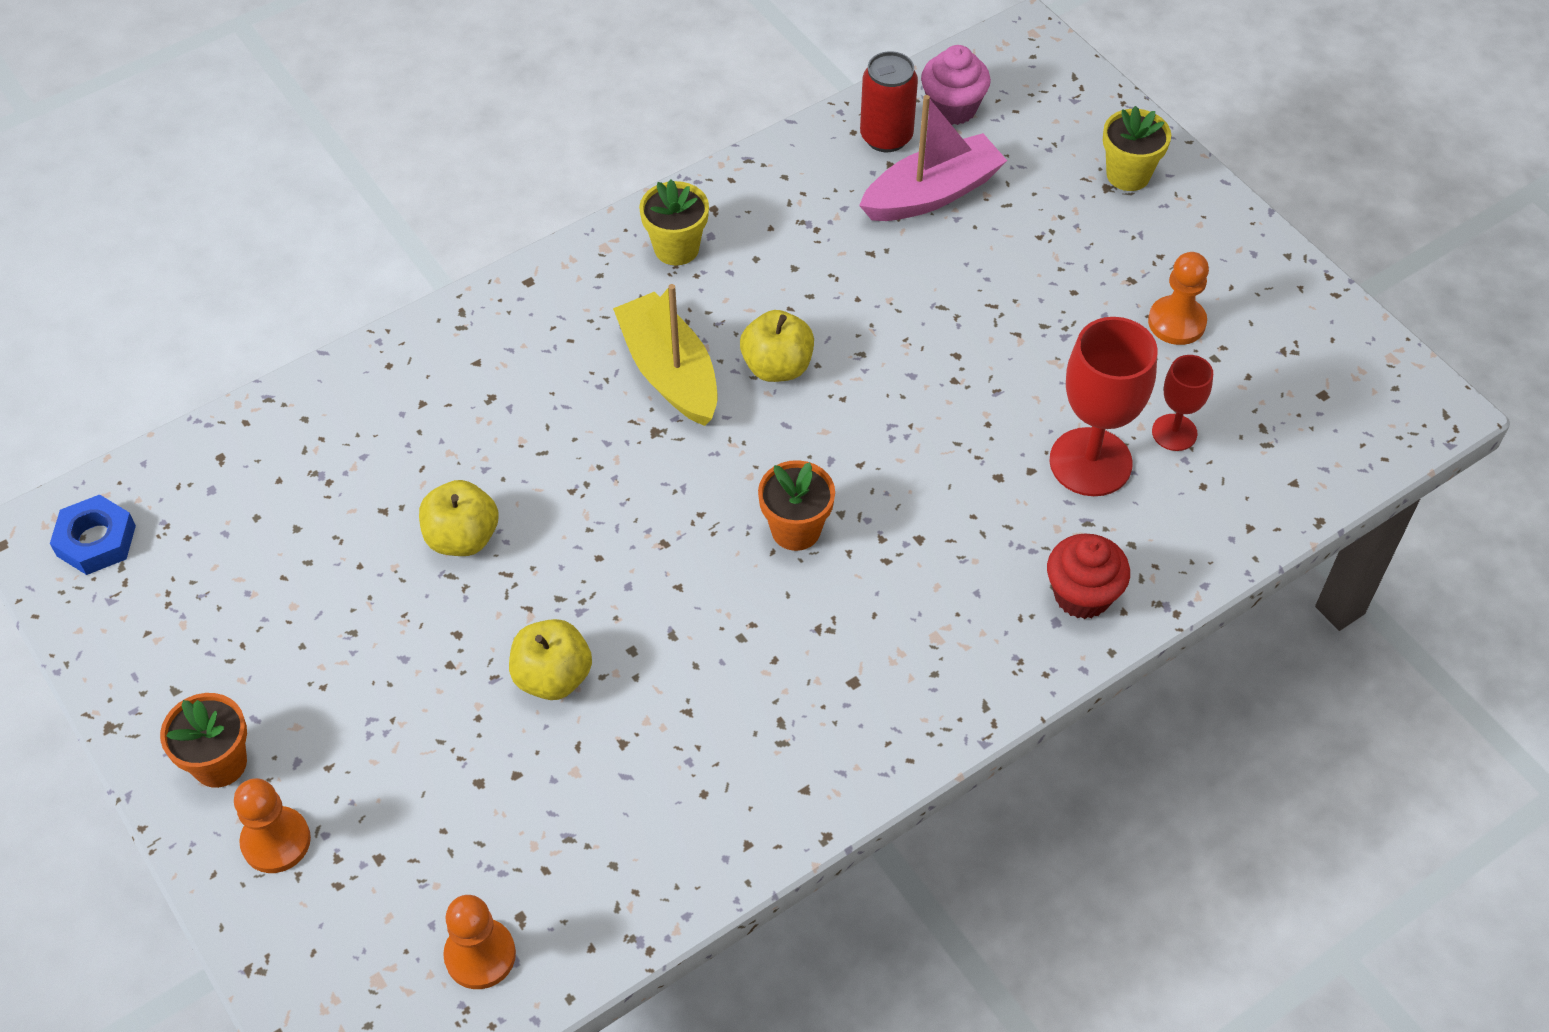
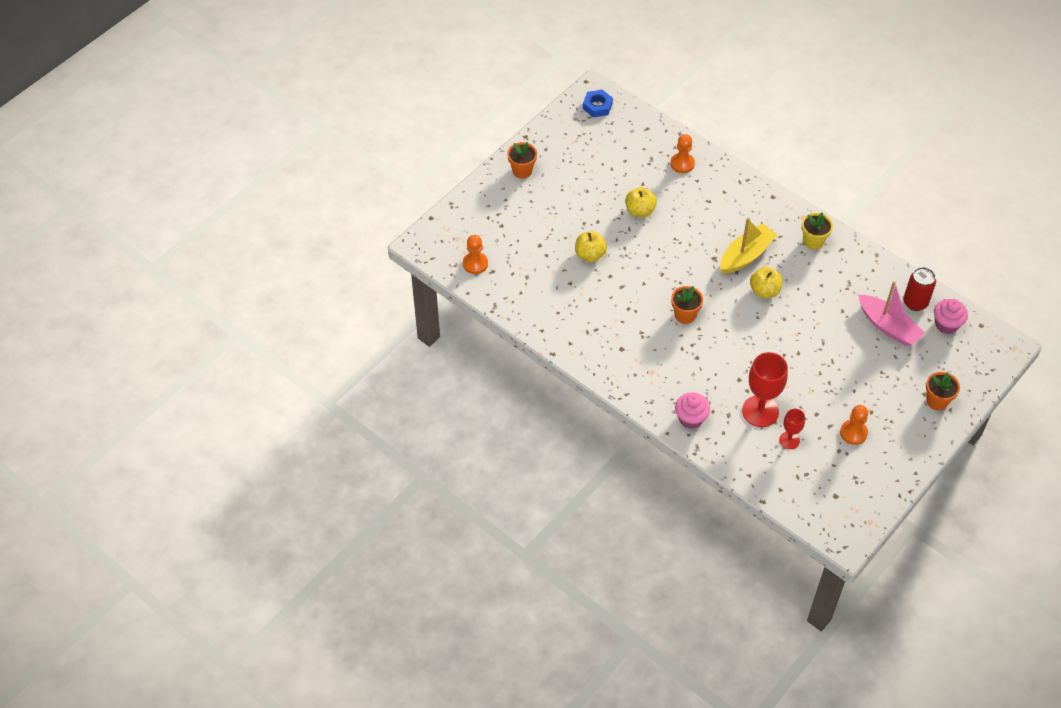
camera: 75 degrees right, 0 degrees up
orange pawn [234,778,311,873] -> orange pawn moved to [670,134,695,173]
red cupcake [1047,533,1130,619] -> pink cupcake [675,393,710,429]
yellow flower pot [1103,106,1171,191] -> orange flower pot [926,372,960,410]

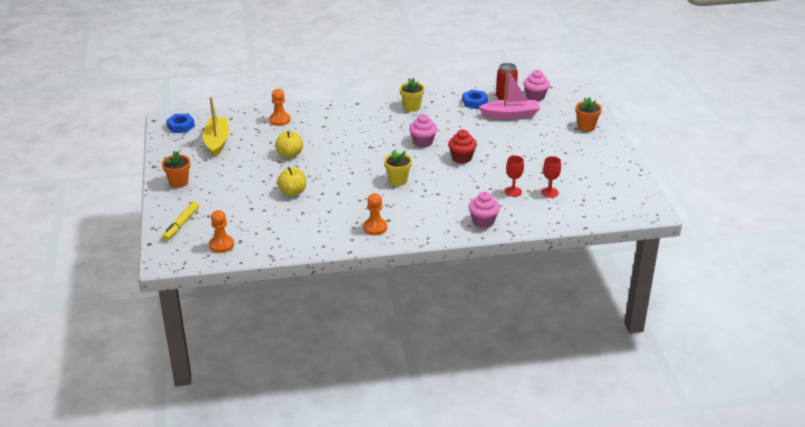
camera: 50 degrees left, 20 degrees down
orange flower pot [671,286,703,324] -> yellow flower pot [384,150,412,186]
yellow boat [720,218,777,274] -> yellow boat moved to [203,97,229,157]
red goblet [742,352,788,427] -> red goblet [505,156,524,197], size x0.55
yellow apple [750,267,782,298] -> pink cupcake [409,114,437,148]
orange pawn [840,405,868,445] -> orange pawn moved to [363,193,387,235]
none -> yellow marker [162,202,199,241]
none -> red cupcake [448,130,477,163]
none -> blue nut [462,90,488,109]

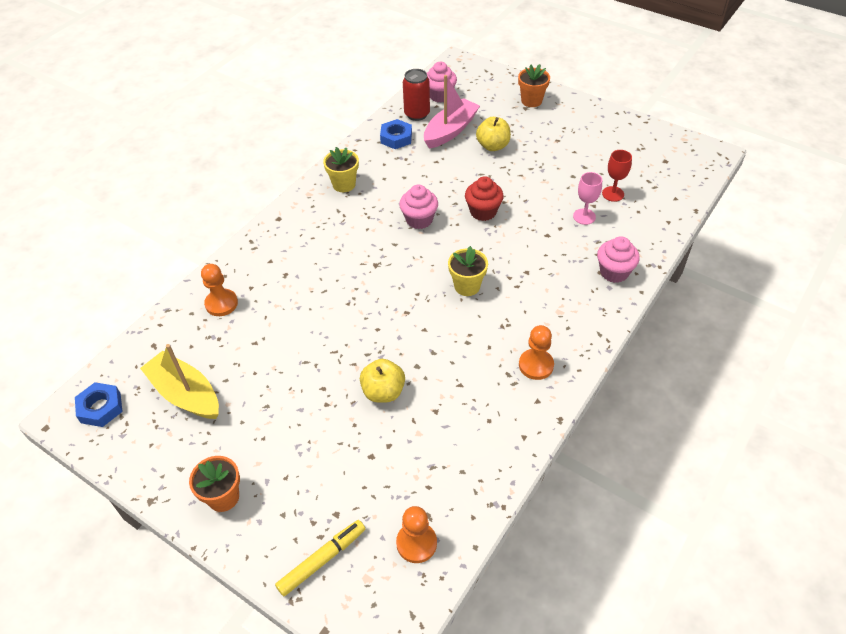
camera: 45 degrees left, 15 degrees up
yellow marker [162,202,199,241] -> yellow marker turned 105 degrees counterclockwise [275,520,365,596]
yellow apple [275,131,303,158] -> yellow apple moved to [476,117,511,151]
red goblet [505,156,524,197] -> pink goblet [573,172,602,225]

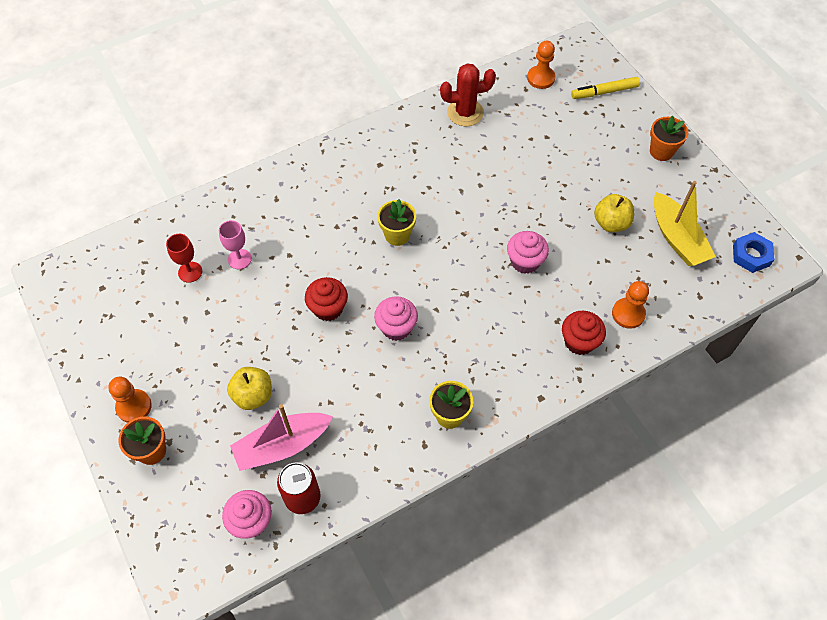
camera: 155 degrees left, 10 degrees up
yellow apple [360,359,405,403] -> yellow apple moved to [594,194,634,232]
blue nut [380,119,412,149] -> none
orange pawn [519,325,554,380] -> orange pawn moved to [108,377,152,423]
pink cupcake [597,236,640,283] -> pink cupcake moved to [507,231,549,274]
none -> red cactus [440,63,496,126]
none -> red cupcake [562,311,606,355]

